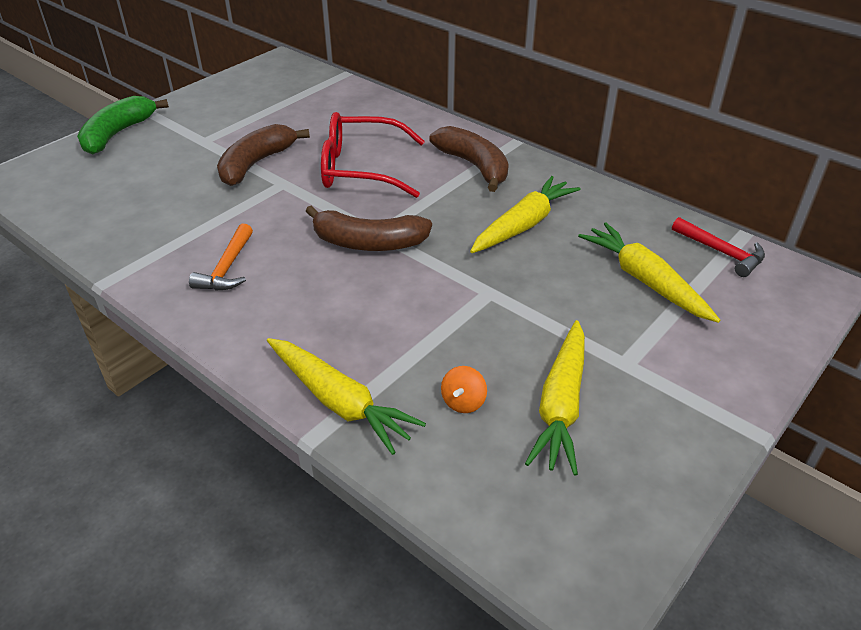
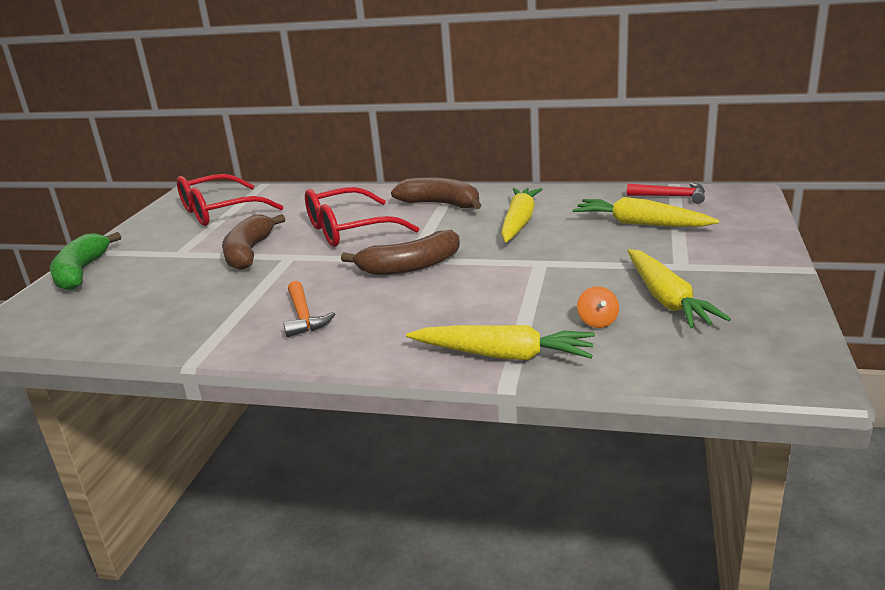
camera: 25 degrees left, 15 degrees down
none -> red glasses [177,174,283,226]

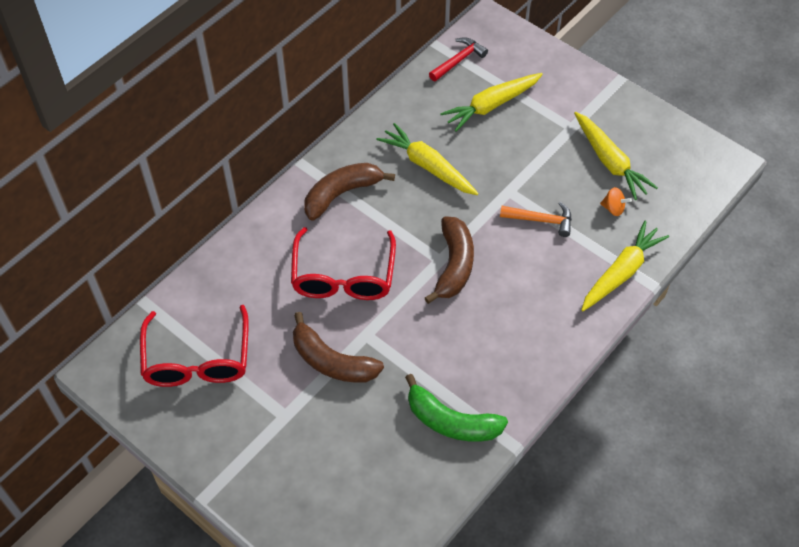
camera: 65 degrees left, 30 degrees up
green banana [50,232,121,290] -> green banana moved to [405,374,508,442]
orange hammer [283,281,335,337] -> orange hammer moved to [500,202,572,237]
yellow carrot [628,249,731,329] -> yellow carrot turned 45 degrees clockwise [574,112,658,200]

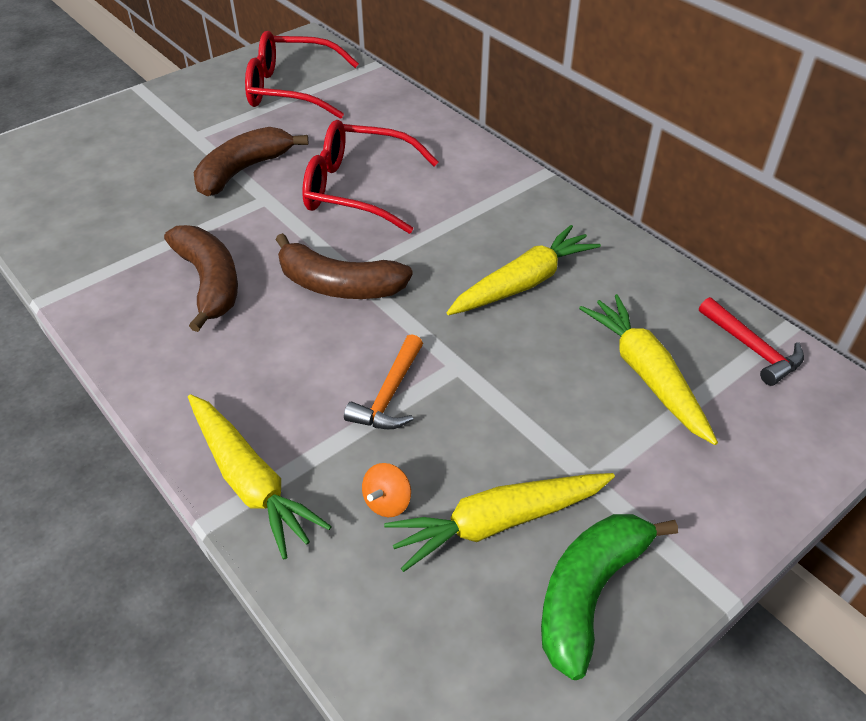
camera: 100 degrees right, 10 degrees down
brown banana [304,163,395,221] -> brown banana moved to [164,225,238,332]
green banana [405,374,508,442] -> green banana moved to [541,514,678,680]

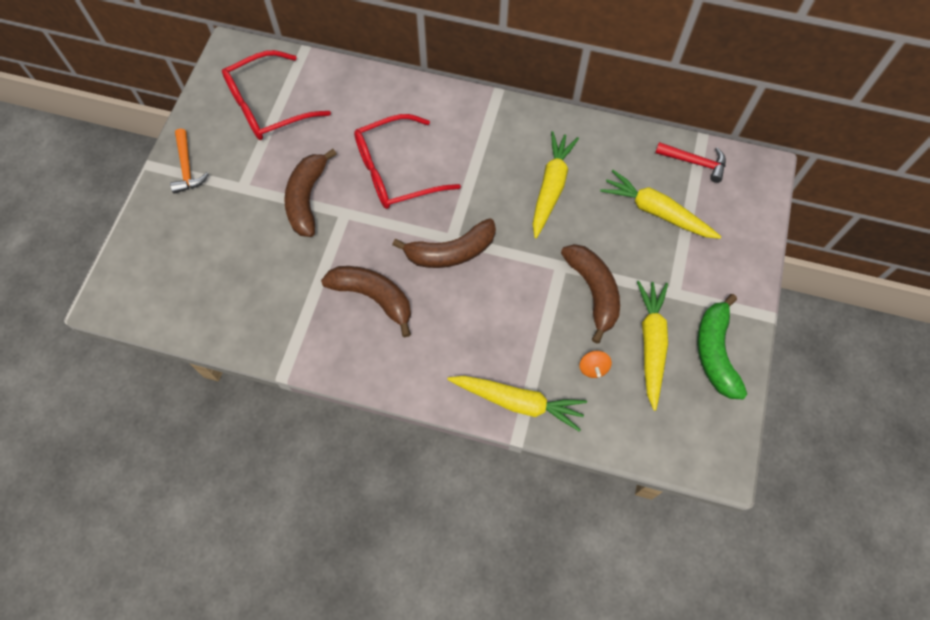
camera: 35 degrees left, 20 degrees up
orange hammer [344,334,423,430] -> orange hammer moved to [170,129,209,194]
yellow carrot [384,473,615,572] -> yellow carrot turned 150 degrees clockwise [637,281,668,411]
none -> brown banana [561,244,620,344]

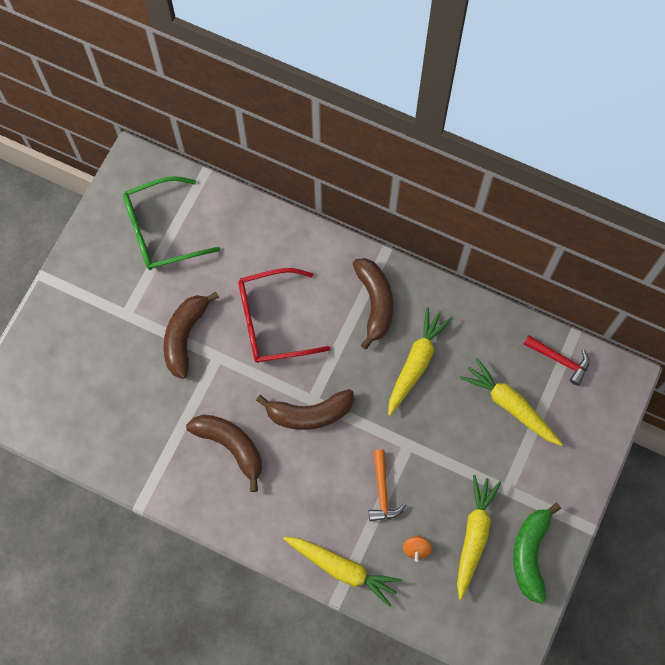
camera: 10 degrees right, 5 degrees up
orange hammer [170,129,209,194] -> orange hammer moved to [369,449,406,521]
red glasses [222,50,331,140] -> green glasses [123,176,220,270]
brown banana [561,244,620,344] -> brown banana moved to [353,258,393,349]

